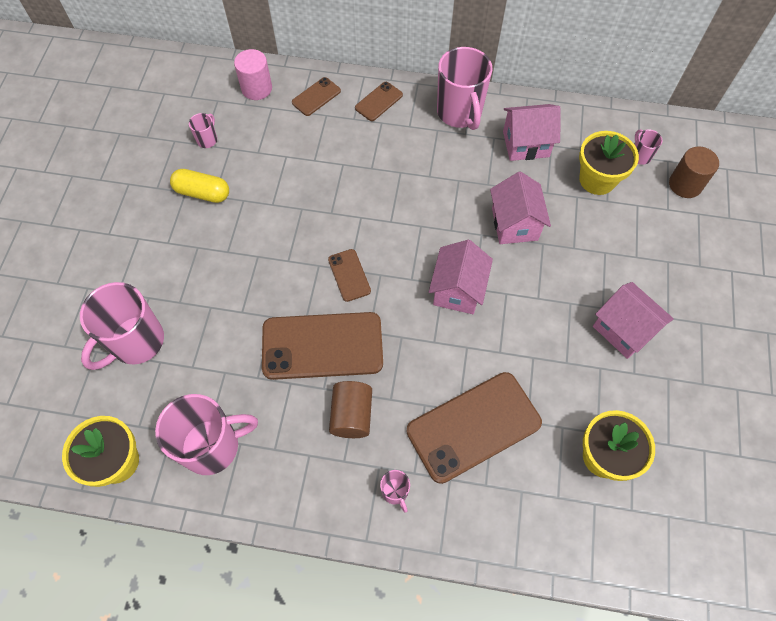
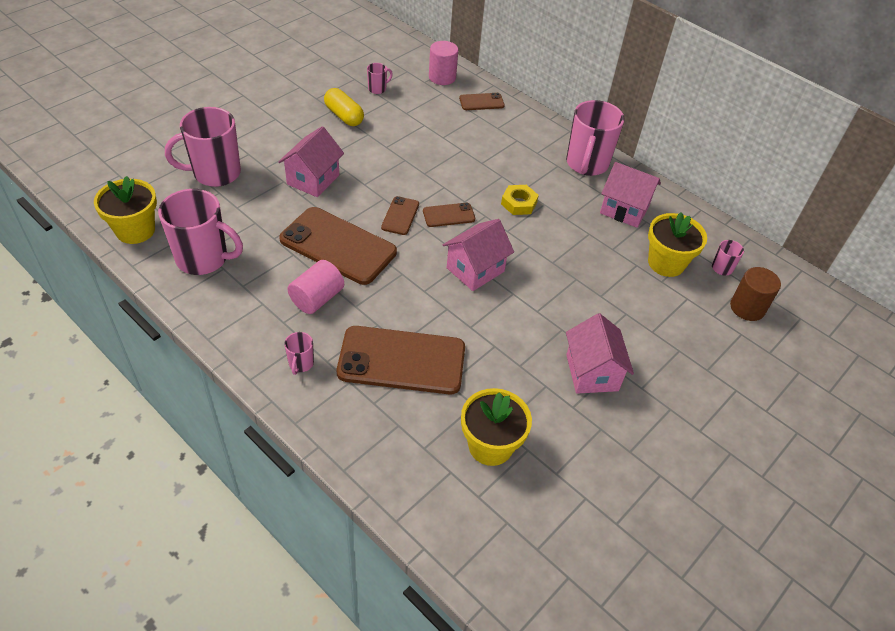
camera: 30 degrees right, 15 degrees down
brown cylinder [329,381,372,438] -> pink cylinder [287,260,344,314]
brown phone [355,82,403,121] -> brown phone moved to [423,203,475,227]
pink house [490,171,551,244] -> pink house moved to [278,126,344,197]
none -> yellow nut [501,185,539,215]

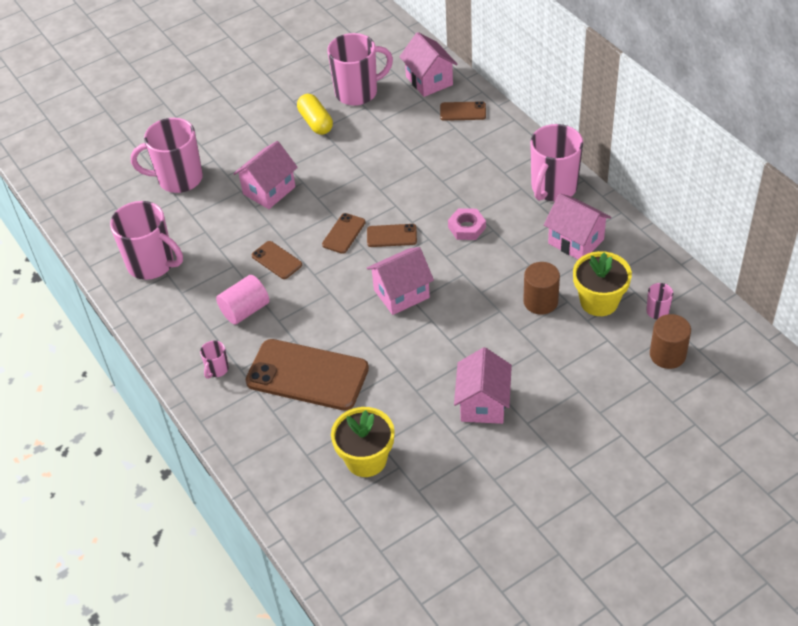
camera: 20 degrees right, 0 degrees up
yellow flower pot [94,176,157,244] -> none
brown phone [279,207,397,285] -> brown phone [251,241,302,279], size x0.47
pink mug [367,63,393,94] -> pink mug [327,33,393,106], size x2.24
pink cylinder [429,41,458,85] -> pink house [399,32,458,97]
yellow nut [501,185,539,215] -> pink nut [448,208,486,240]
none -> brown cylinder [523,262,560,315]

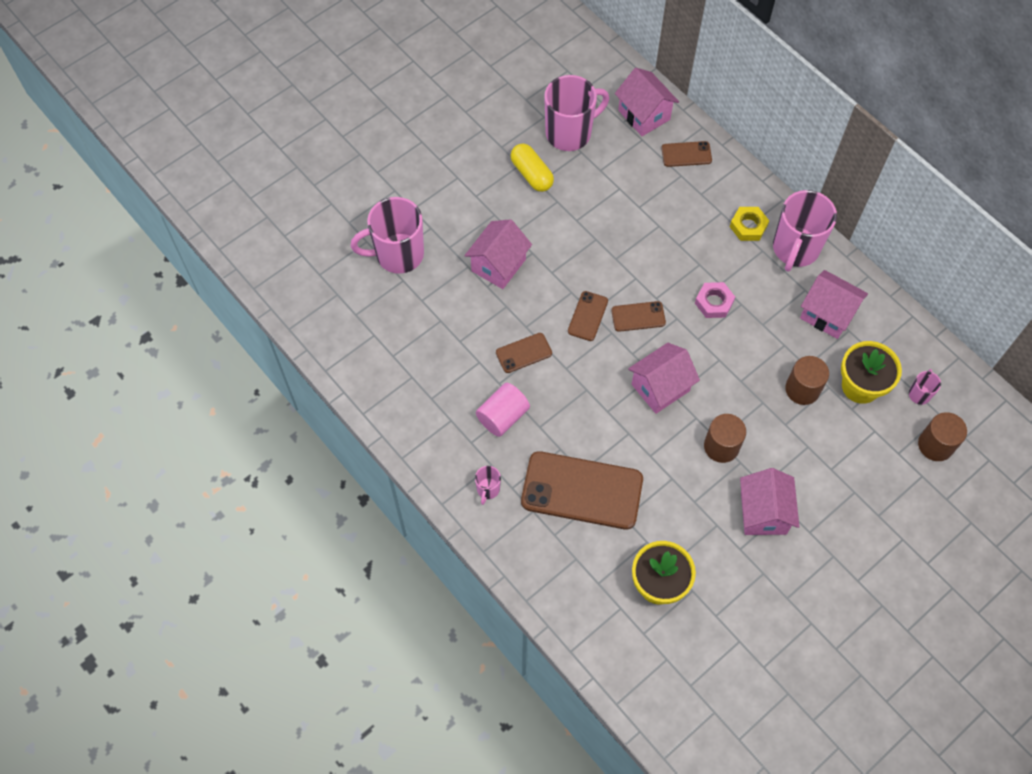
camera: 10 degrees left, 15 degrees up
pink mug [110,201,183,280] -> none
brown phone [251,241,302,279] -> brown phone turned 60 degrees counterclockwise [496,333,552,373]
none -> brown cylinder [704,414,746,463]
none -> yellow nut [730,207,769,241]

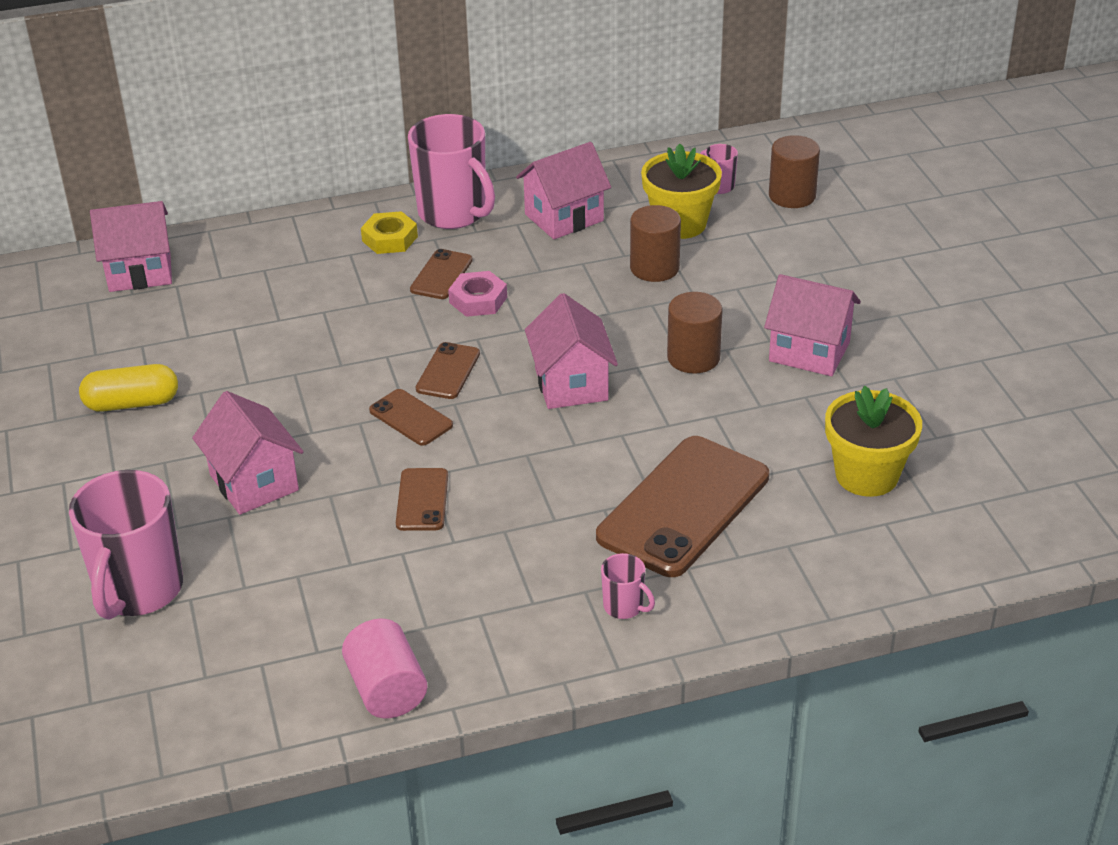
camera: 65 degrees left, 25 degrees down
pink cylinder [476,383,530,437] -> pink cylinder moved to [342,619,427,718]
pink mug [544,75,609,151] -> none
brown phone [661,141,712,167] -> brown phone moved to [410,249,473,299]

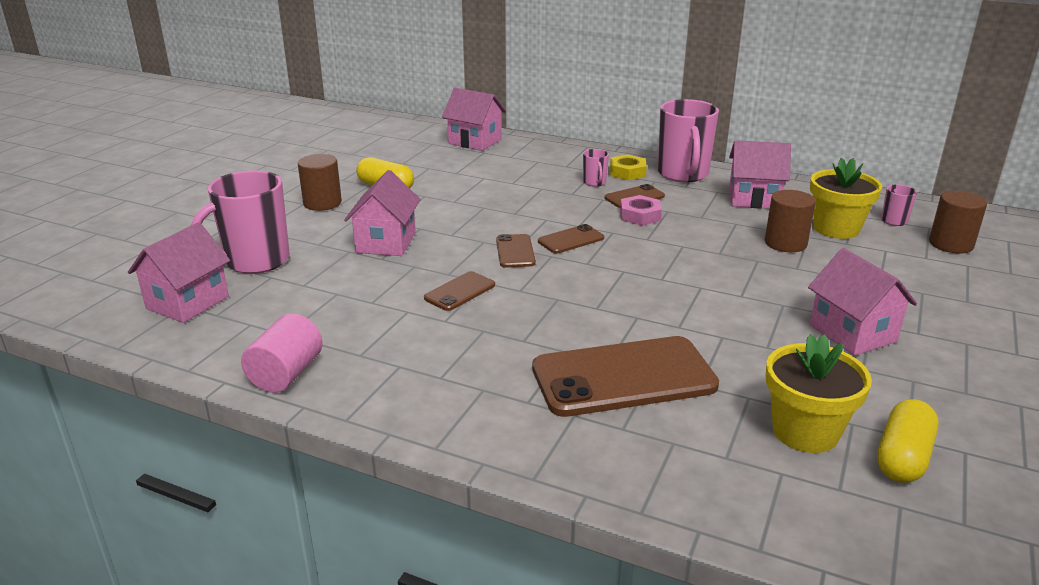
camera: 40 degrees right, 10 degrees down
pink house [525,293,618,409] -> pink house moved to [128,222,230,323]
pink mug [601,553,655,619] -> pink mug moved to [583,149,609,187]
brown cylinder [667,292,723,374] -> brown cylinder moved to [298,154,342,211]
none -> yellow capsule [877,399,938,483]

